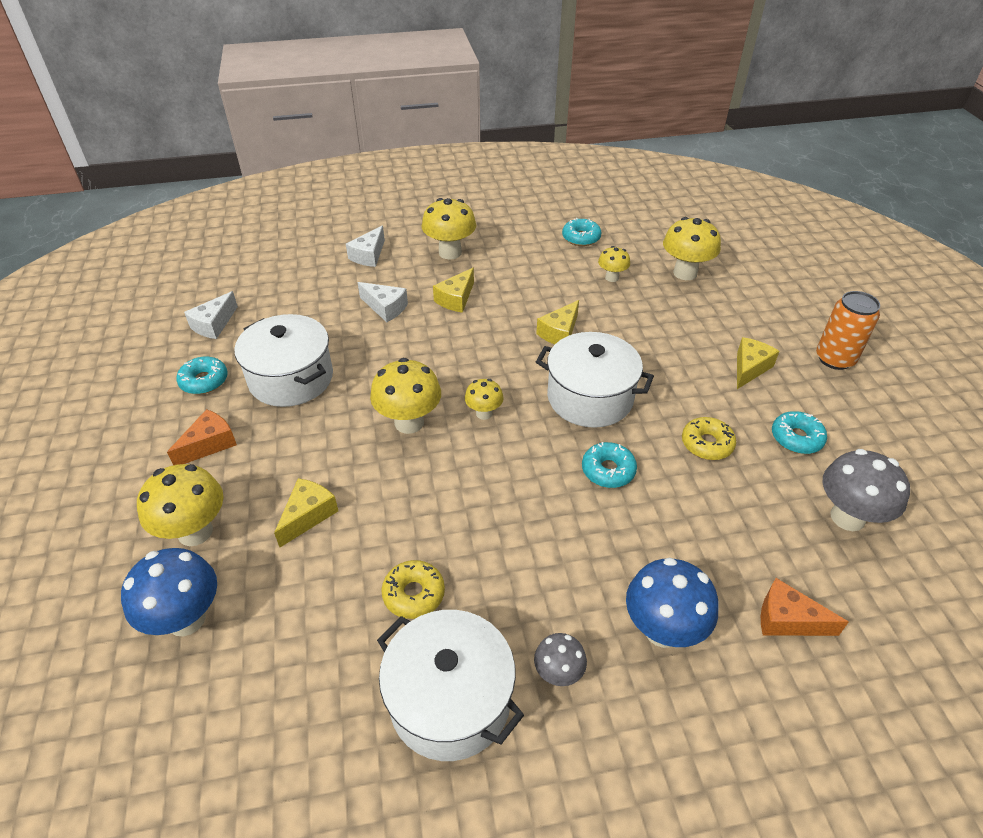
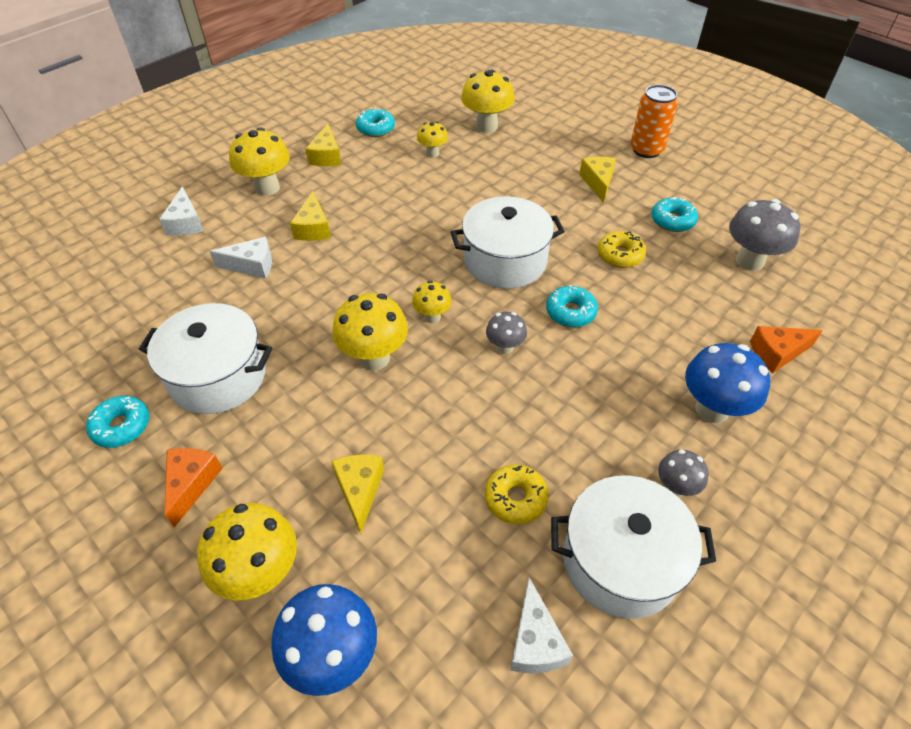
camera: 35 degrees left, 5 degrees up
white cheese [184,291,238,339] -> white cheese moved to [510,578,573,673]
yellow cheese [536,300,579,344] -> yellow cheese moved to [305,124,341,166]
none -> grey mushroom [486,312,527,354]

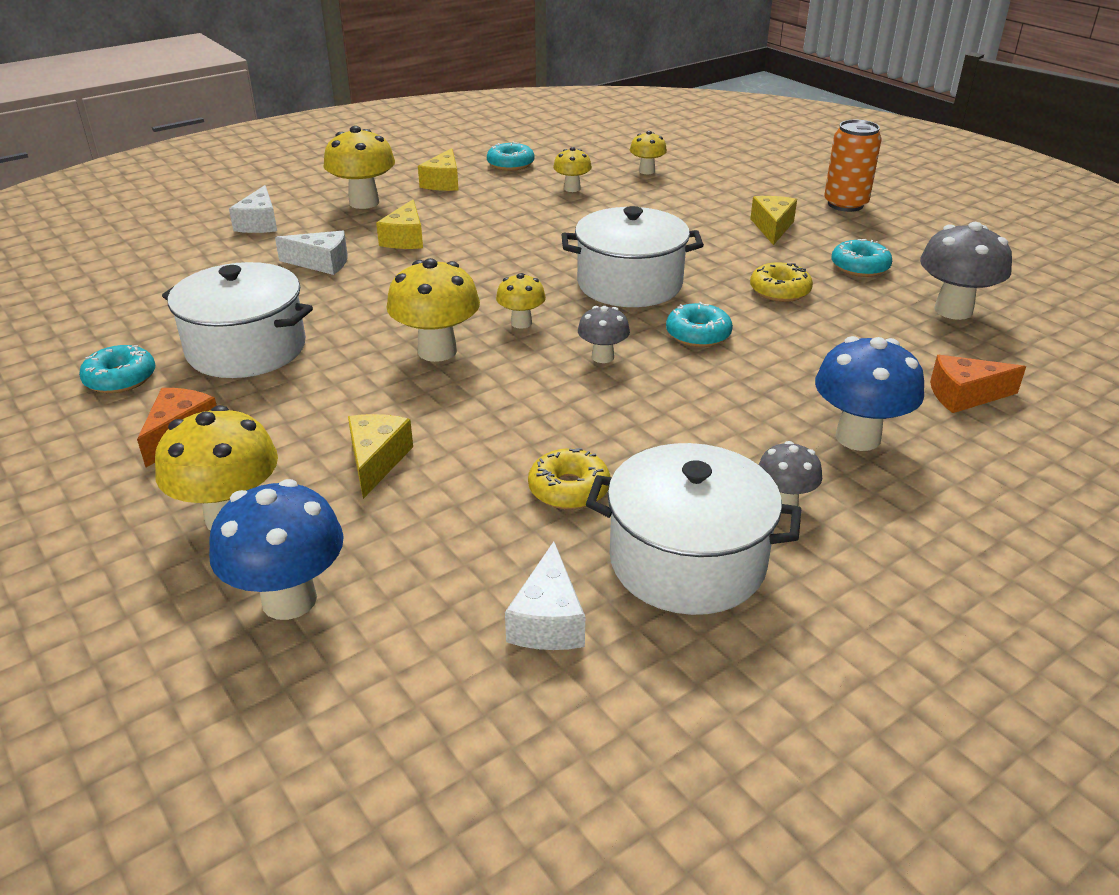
camera: 10 degrees right, 15 degrees down
yellow mushroom [461,69,515,133] -> yellow mushroom [630,131,667,174], size x0.57

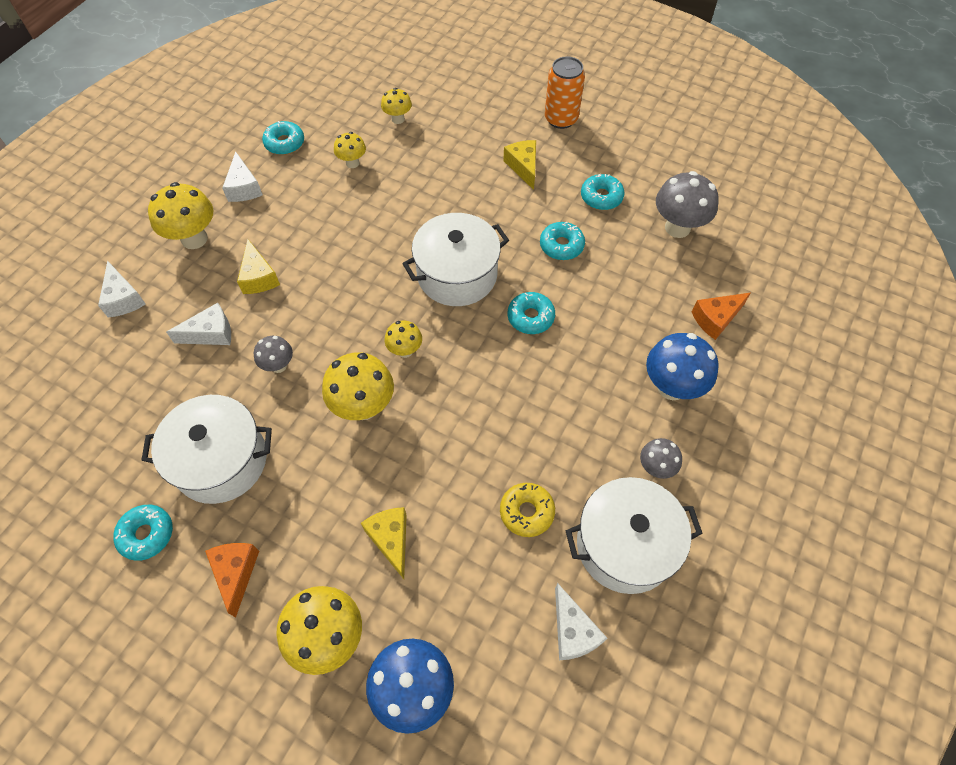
camera: 25 degrees left, 25 degrees up
yellow cheese [418,148,458,191] -> white cheese [222,151,263,202]
grey mushroom [578,306,630,363] -> grey mushroom moved to [254,336,293,373]
yellow donut [750,262,813,302] -> turquoise donut [540,222,585,260]

